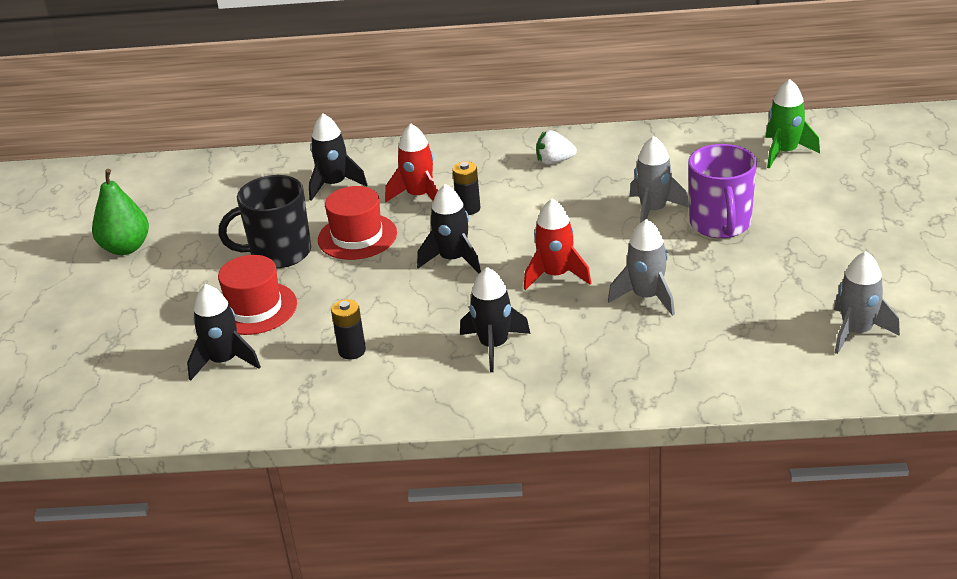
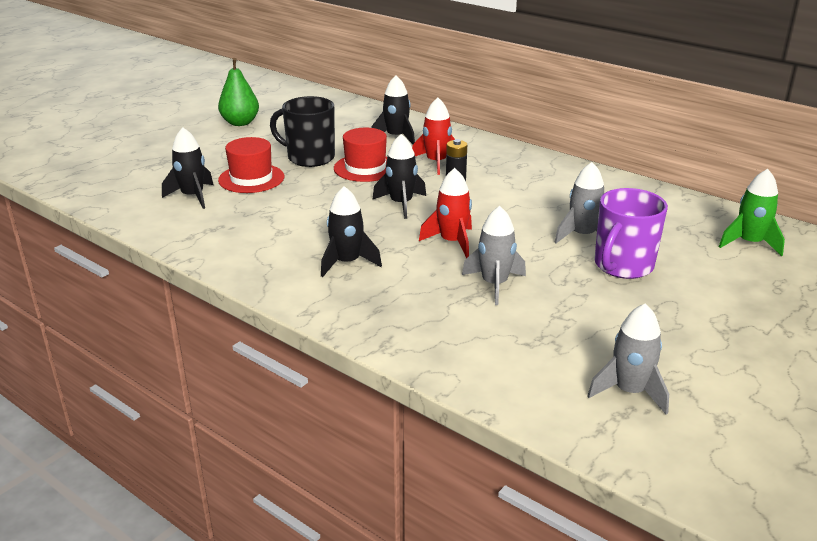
camera: 35 degrees right, 5 degrees down
black battery [331,299,366,360] -> none
white strawberry [536,130,577,165] -> none

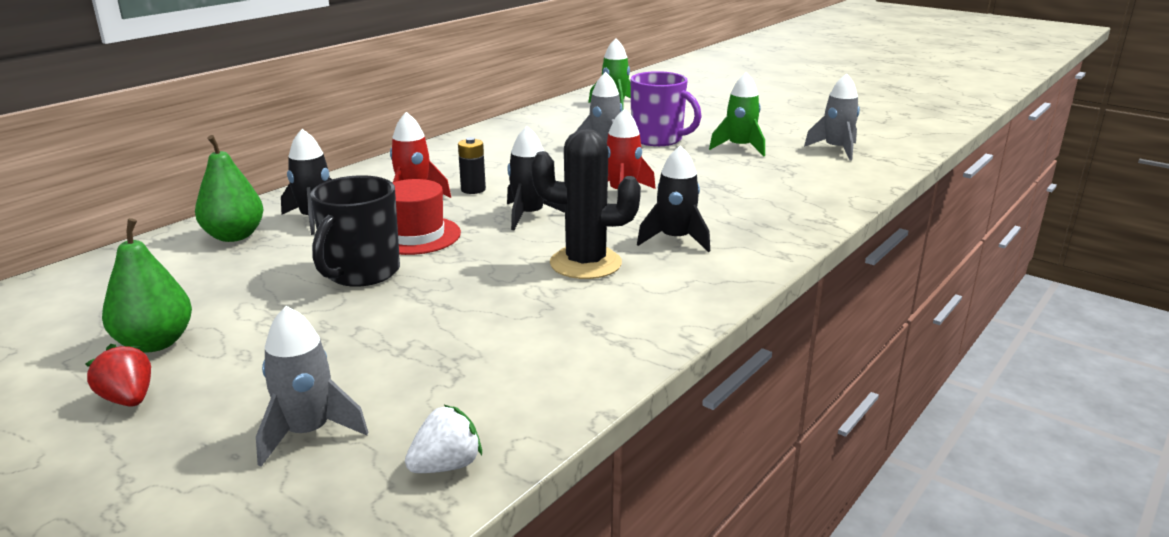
camera: 90 degrees left, 5 degrees down
black rocket [162,127,213,209] -> none
red hat [218,137,284,193] -> none
grey rocket [462,206,526,305] -> grey rocket moved to [256,306,369,467]
none -> red strawberry [85,344,151,407]
none -> green pear [195,135,264,242]
none -> white strawberry [405,405,482,473]
none -> black cactus [531,129,641,279]
none -> green rocket [709,72,765,157]

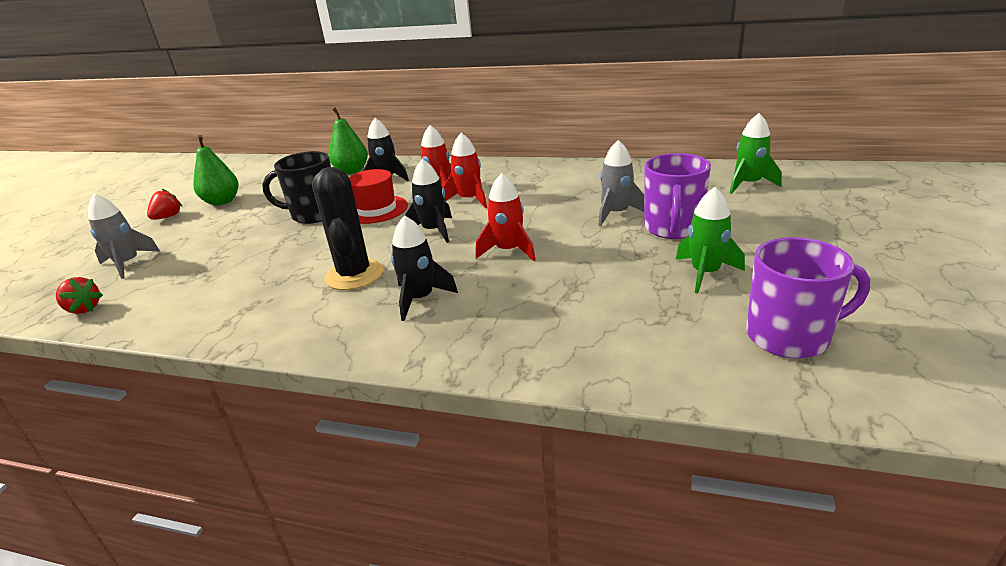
camera: 70 degrees right, 5 degrees up
white strawberry [405,405,482,473] -> red strawberry [56,277,103,314]
black battery [458,137,486,194] -> red rocket [443,133,487,208]
grey rocket [804,74,860,160] -> purple mug [746,237,870,359]

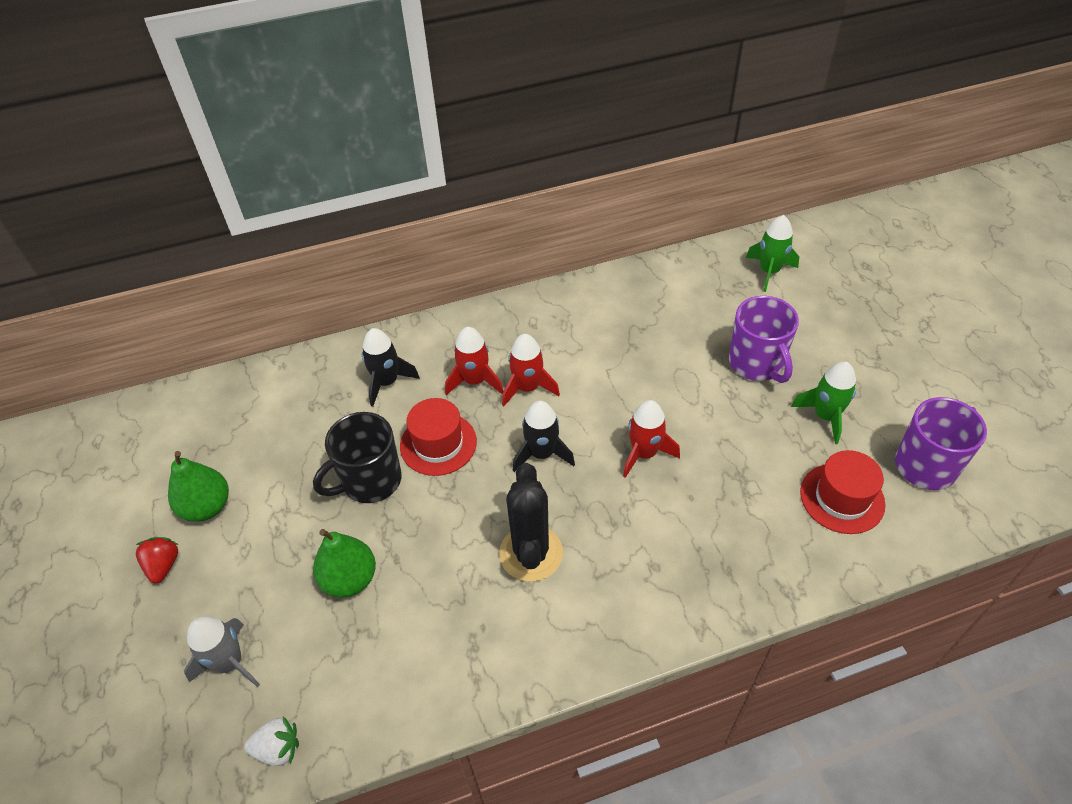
camera: 35 degrees left, 20 degrees up
red strawberry [56,277,103,314] -> white strawberry [244,717,299,766]
black cactus [312,167,383,290] -> black cactus turned 45 degrees clockwise [499,463,563,582]
green pear [329,108,368,174] -> green pear moved to [313,529,376,598]
black rocket [391,215,458,321] -> none
grey rocket [598,140,644,226] -> none
none -> red hat [800,450,885,534]

